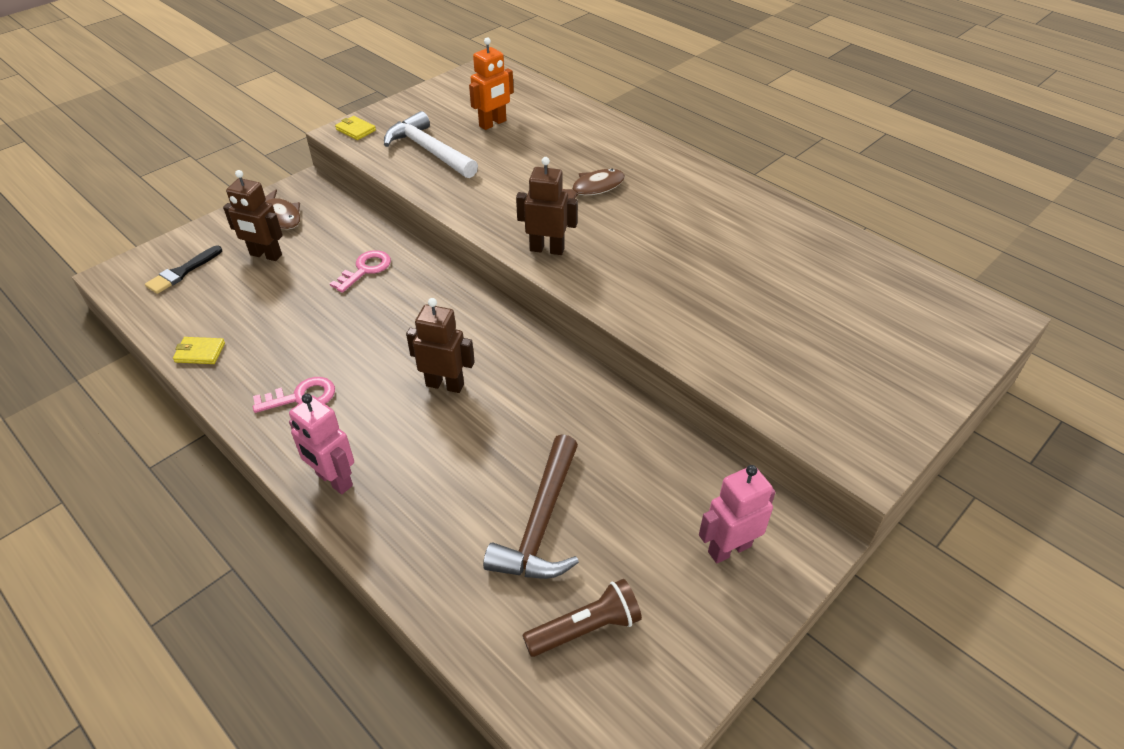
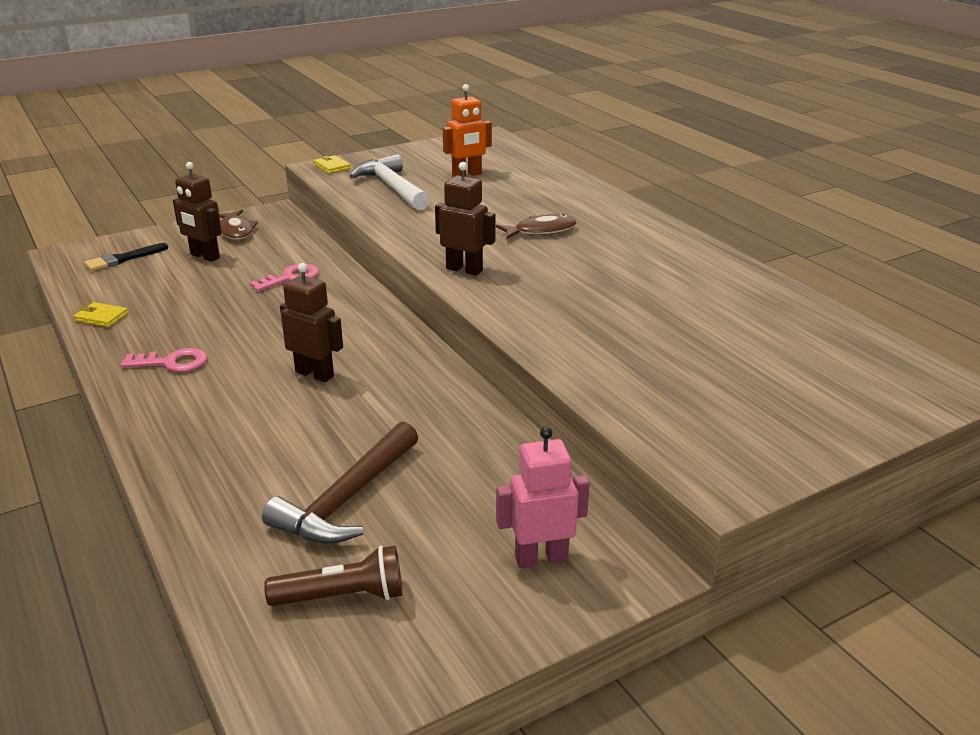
camera: 15 degrees right, 15 degrees down
pink robot [289,394,354,494] -> none

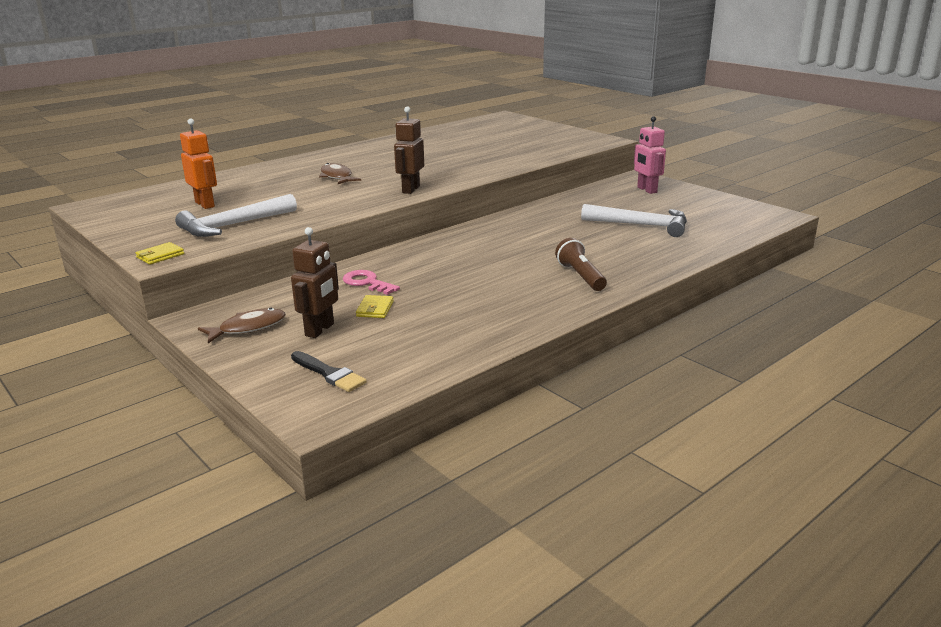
camera: 100 degrees left, 5 degrees down
yellow wallet [74,302,128,327] -> yellow wallet moved to [356,295,394,318]
pink key [121,348,207,372] -> none
brown hammer [262,422,418,544] -> white hammer [581,204,687,237]
brown flashlight [264,546,403,606] -> brown flashlight moved to [555,238,607,291]
brown robot [280,263,343,382] -> none

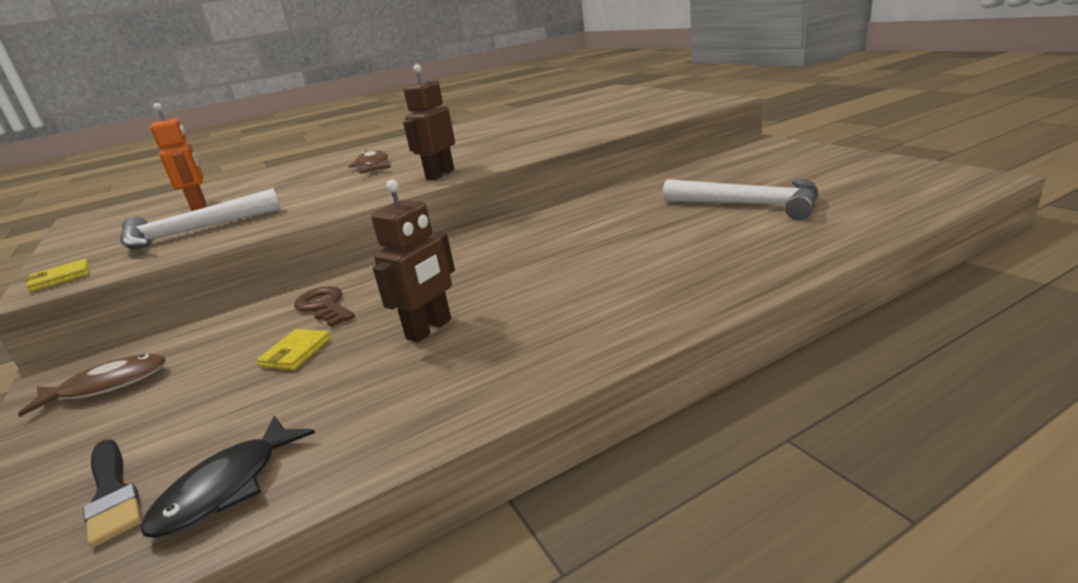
camera: 15 degrees right, 0 degrees up
brown robot [291,227,339,338] -> brown robot moved to [371,180,455,343]
pink key [343,270,400,295] -> brown key [294,286,355,327]
brown flashlight [555,238,607,291] -> none
pink robot [634,116,666,194] -> none
none -> black fish [140,416,315,538]

